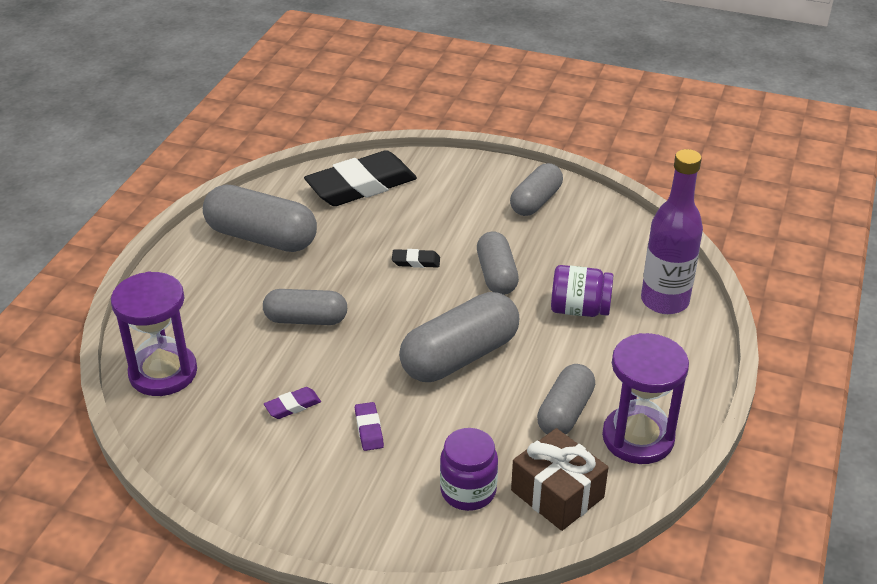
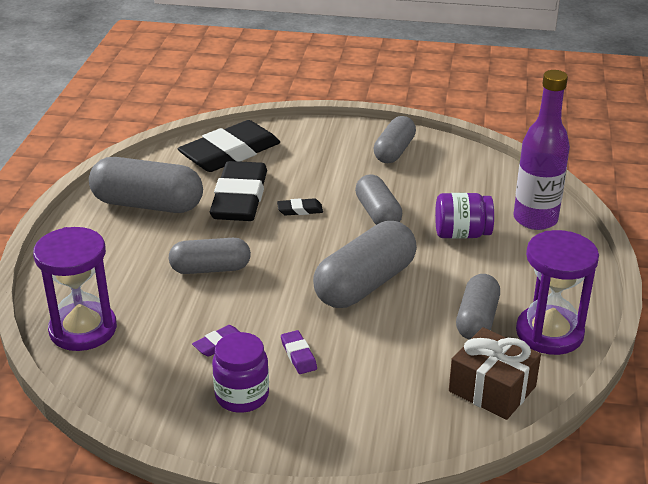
camera: 10 degrees left, 5 degrees down
purple jar [440,428,498,511] -> purple jar moved to [212,332,269,413]
none -> black eraser [210,161,267,221]

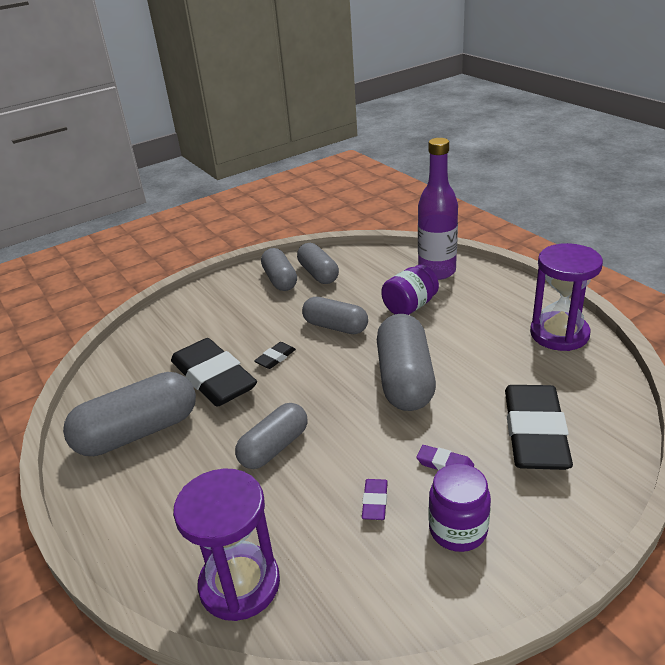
camera: 40 degrees left, 0 degrees up
black eraser [178,120,280,172] -> black eraser moved to [505,385,573,470]
brown gift [449,327,541,420] -> none
grey capsule [456,274,500,339] -> grey capsule moved to [297,243,339,284]

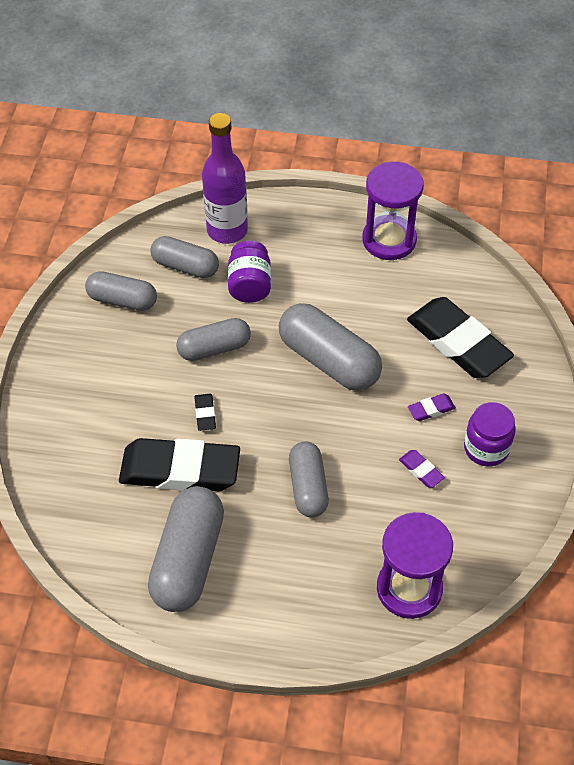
camera: 50 degrees left, 20 degrees up
grey capsule [261,248,297,291] -> grey capsule moved to [151,236,219,278]

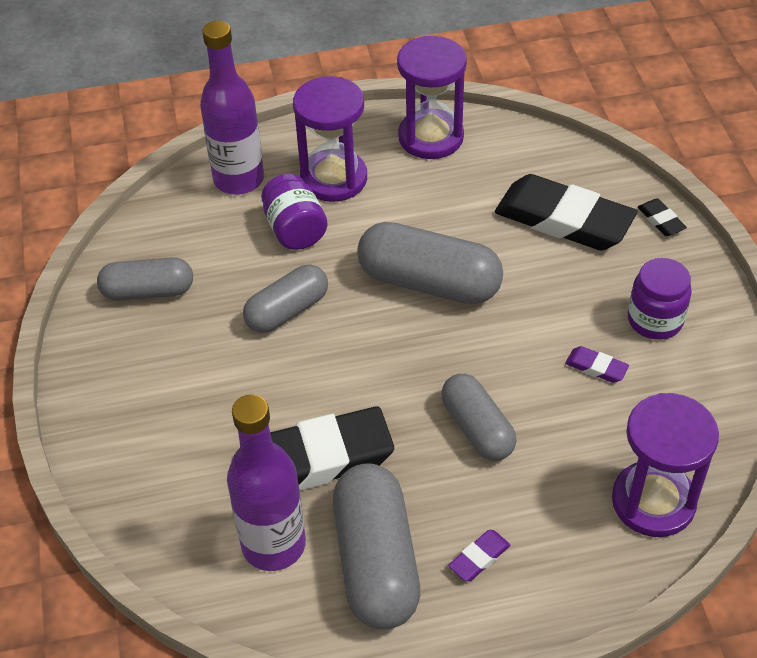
camera: 20 degrees left, 5 degrees down
grey capsule [151,236,219,278] -> none
black eraser [194,394,216,431] -> black eraser moved to [638,198,687,236]
purple eraser [408,394,456,421] -> purple eraser moved to [448,530,511,581]
none -> purple bottle [227,394,306,571]
none -> purple hourglass [293,76,367,202]

